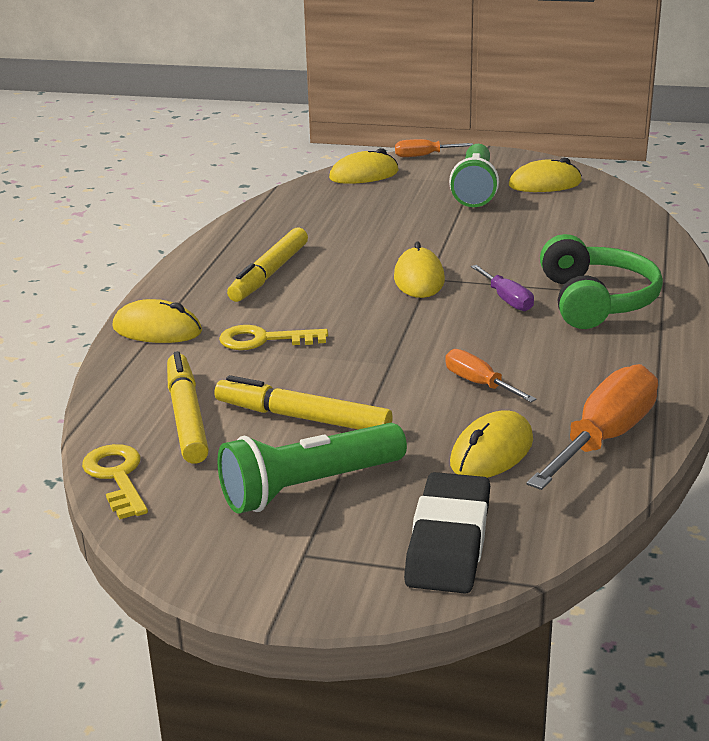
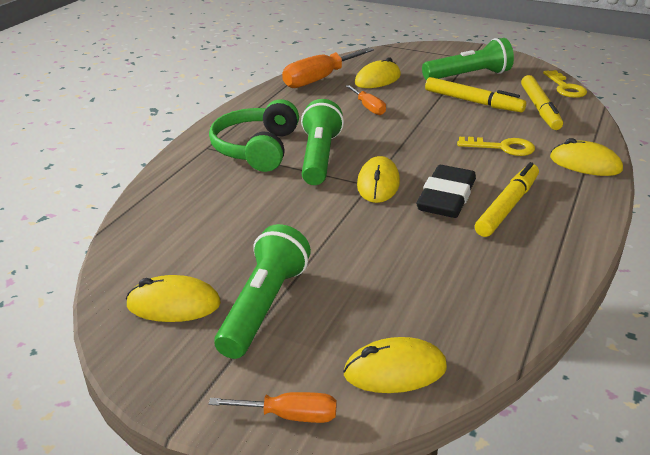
camera: 170 degrees left, 5 degrees up
black eraser [404,472,490,594] -> black eraser moved to [416,165,476,218]
purple screwdriver [471,265,534,311] -> green flashlight [301,99,344,185]

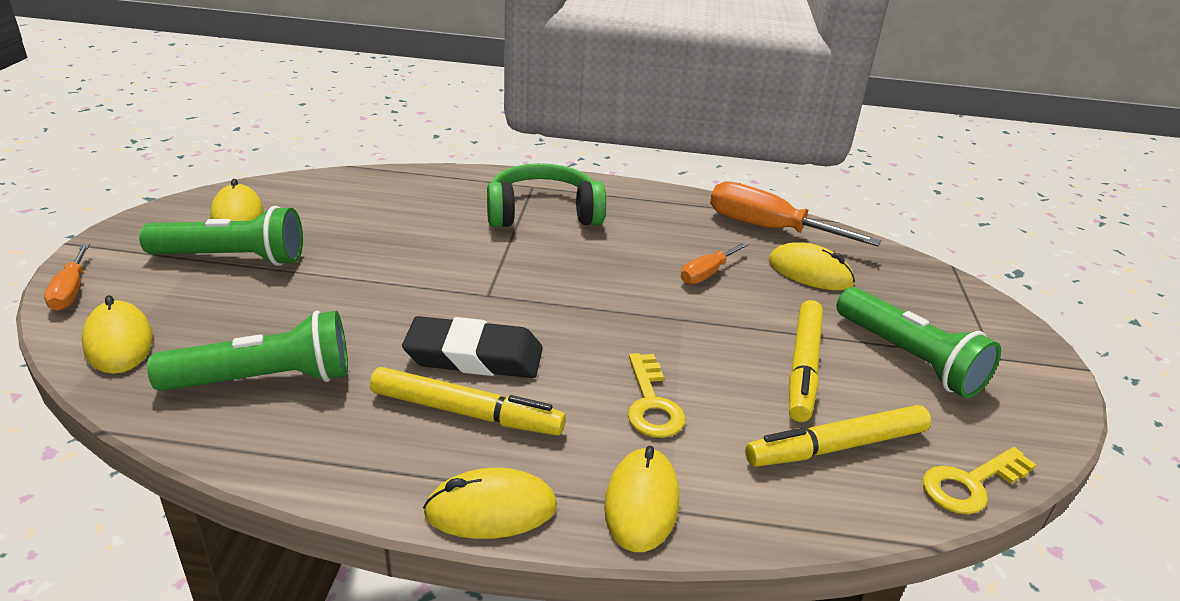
camera: 70 degrees right, 0 degrees up
green flashlight [301,99,344,185] -> green flashlight moved to [147,311,348,391]
yellow mouse [357,156,400,203] -> yellow mouse moved to [423,468,557,539]

